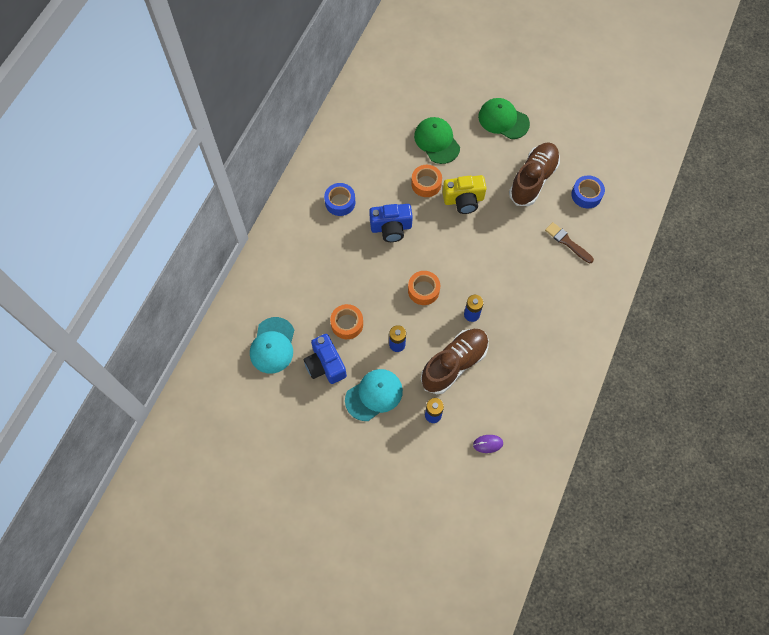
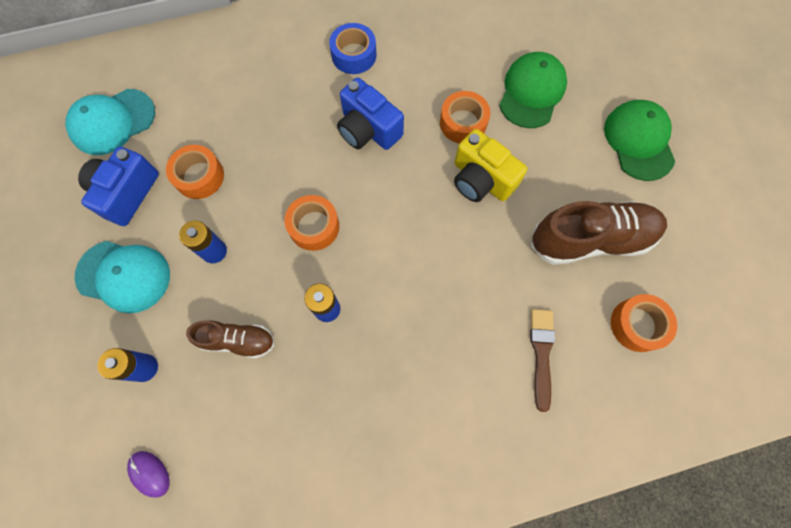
camera: 50 degrees right, 5 degrees up
brown shoe [421,329,489,394] -> brown shoe [186,320,275,359], size x0.57
blue tape [571,175,605,208] -> orange tape [611,294,677,352]

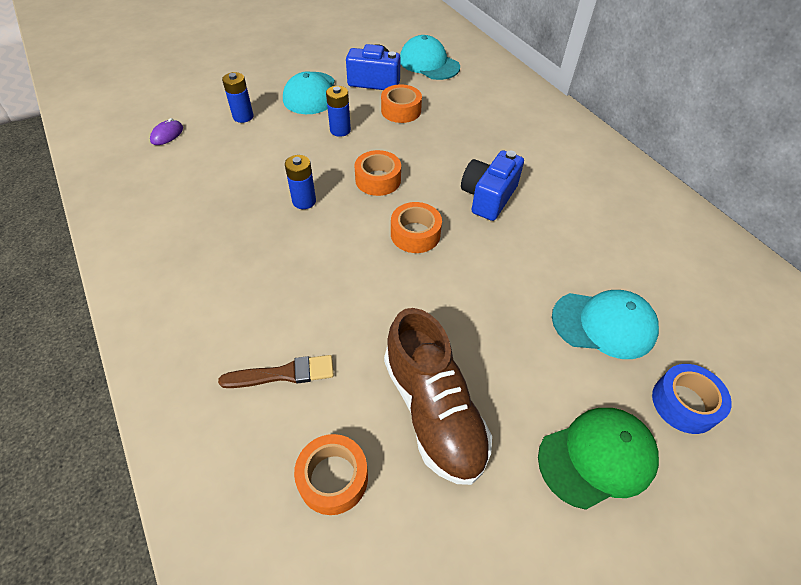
camera: 75 degrees right, 20 degrees down
brown shoe [186,320,275,359] -> none
blue tape [329,23,377,74] -> blue tape moved to [652,364,732,434]
orange tape [440,91,490,143] -> orange tape moved to [391,202,442,253]
yellow camera [454,129,527,202] -> none
green cap [499,52,567,128] -> turquoise cap [552,290,659,359]

